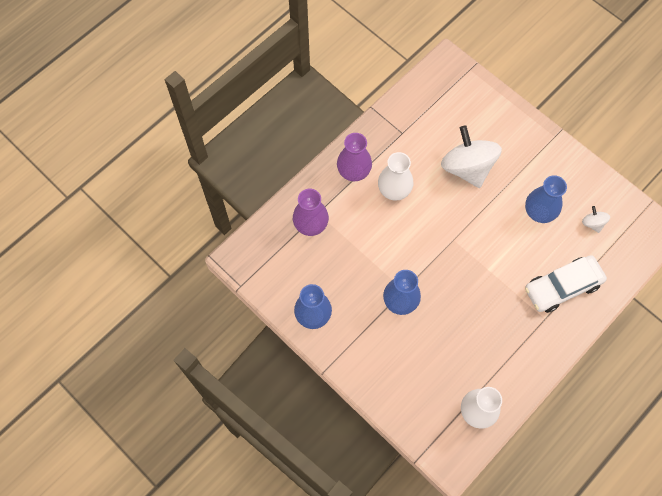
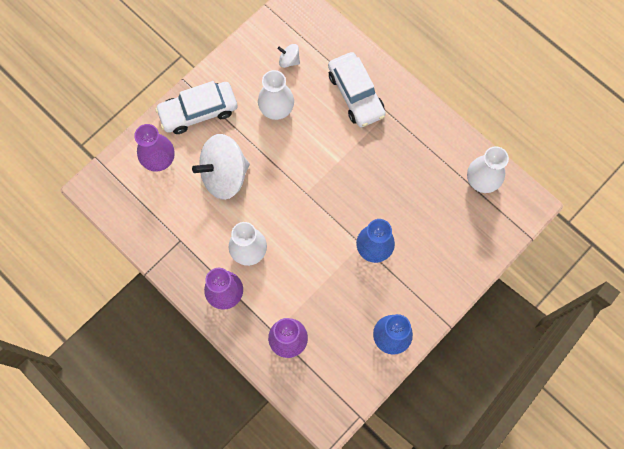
camera: 90 degrees left, 5 degrees up
blue vase [525,175,567,223] -> white vase [258,70,294,120]
white spinning top [582,206,610,233] -> white spinning top turned 45 degrees clockwise [278,44,300,68]
none -> purple vase [134,124,175,172]
none -> white car [155,81,237,134]

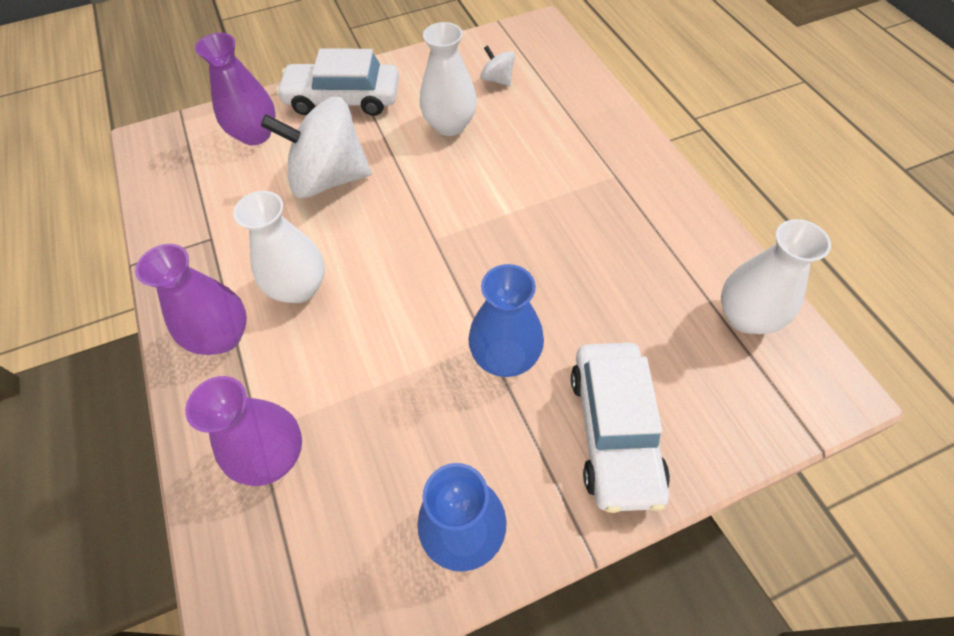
camera: 25 degrees right, 15 degrees down
white car [328,52,386,127] -> white car moved to [571,343,670,513]

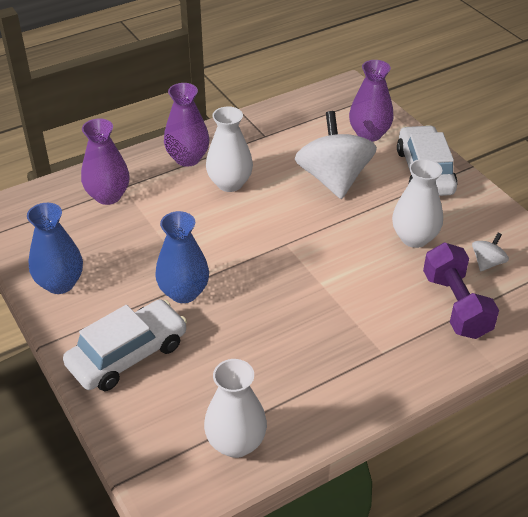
camera: 80 degrees right, 15 degrees down
white car [571,343,670,513] -> white car turned 150 degrees clockwise [63,299,187,391]
none -> purple dumbbell [423,242,499,339]

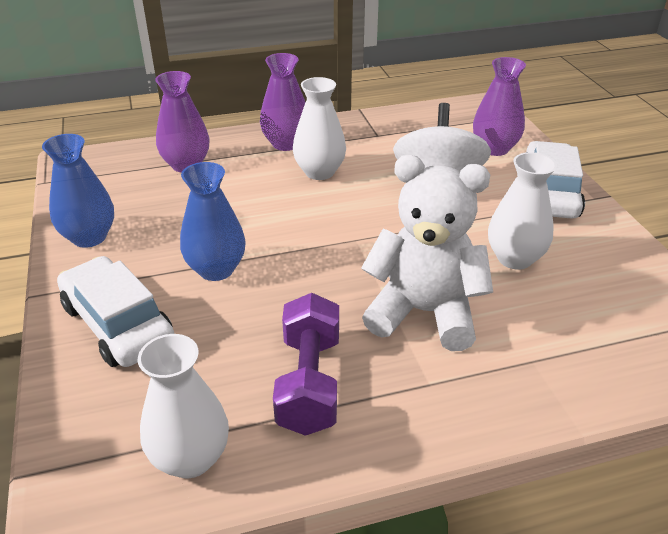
camera: 15 degrees right, 5 degrees down
white car [63,299,187,391] -> white car turned 105 degrees counterclockwise [57,256,174,367]
purple dumbbell [423,242,499,339] -> purple dumbbell moved to [273,293,339,436]
white spinning top [472,233,509,271] -> none
none -> white teddy bear [361,155,493,351]

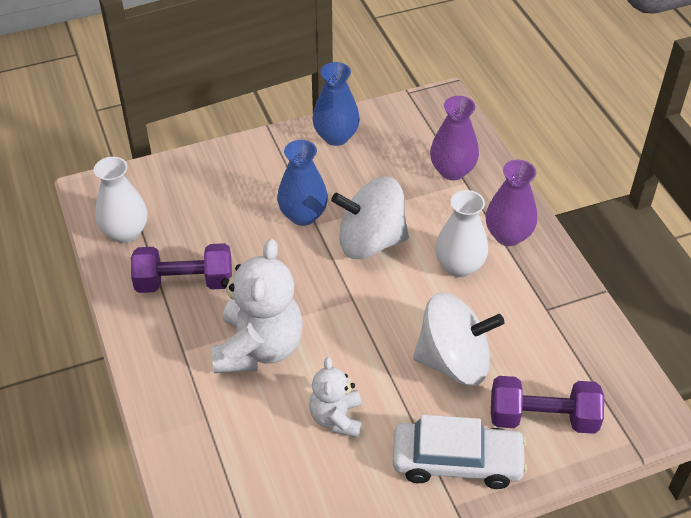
camera: 85 degrees right, 10 degrees up
white car [57,256,174,367] -> none
purple vase [473,57,526,156] -> purple dumbbell [491,376,604,434]
white vase [488,152,557,270] -> white teddy bear [309,357,362,438]
none -> white spinning top [331,177,409,259]

